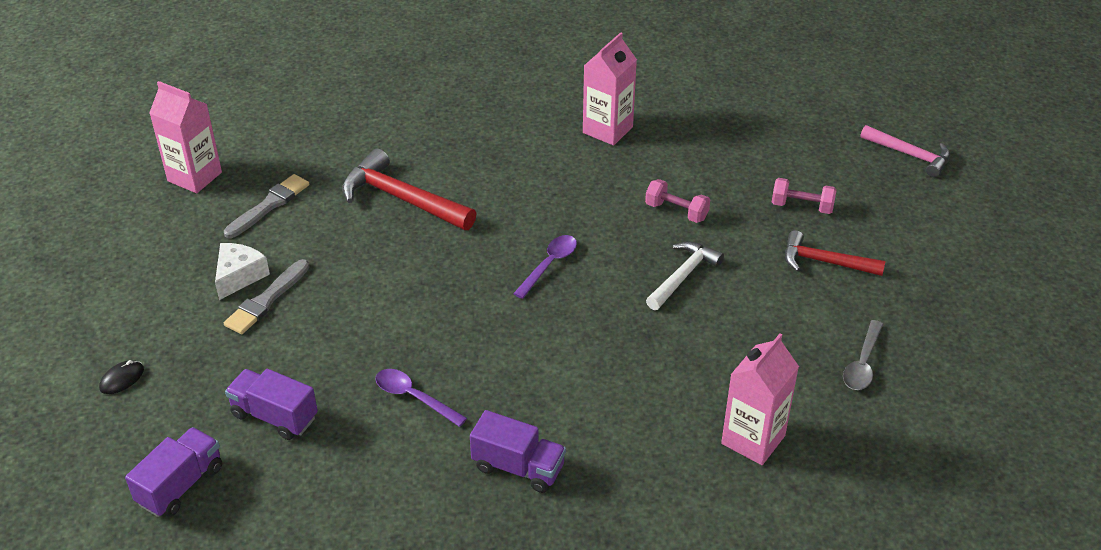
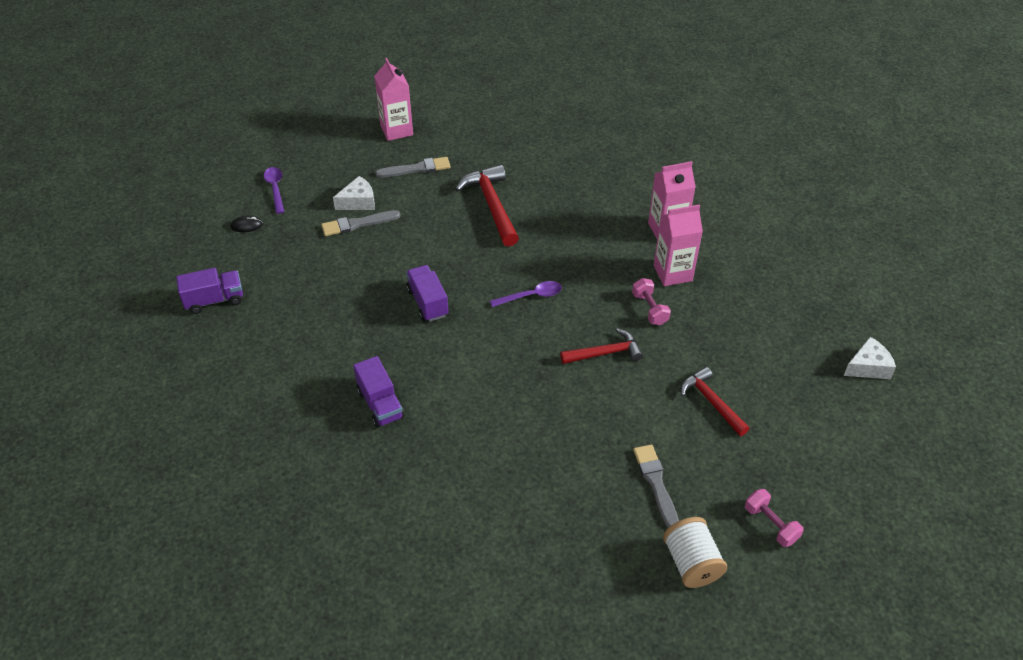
camera: 40 degrees right, 5 degrees up
purple truck [225,369,318,440] -> purple truck moved to [406,265,449,322]
purple spoon [375,369,467,427] -> purple spoon moved to [264,167,284,214]
white hammer [646,241,724,310] -> red hammer [560,329,643,364]
pink carton [721,333,799,465] -> pink carton moved to [654,205,703,286]
pink dumbbell [772,178,837,214] -> pink dumbbell moved to [745,489,804,547]
grey spoon [843,320,883,390] -> grey brush [633,444,679,528]
pink hammer [860,125,950,177] -> white cheese [844,337,896,379]
none -> white spool [663,517,727,588]

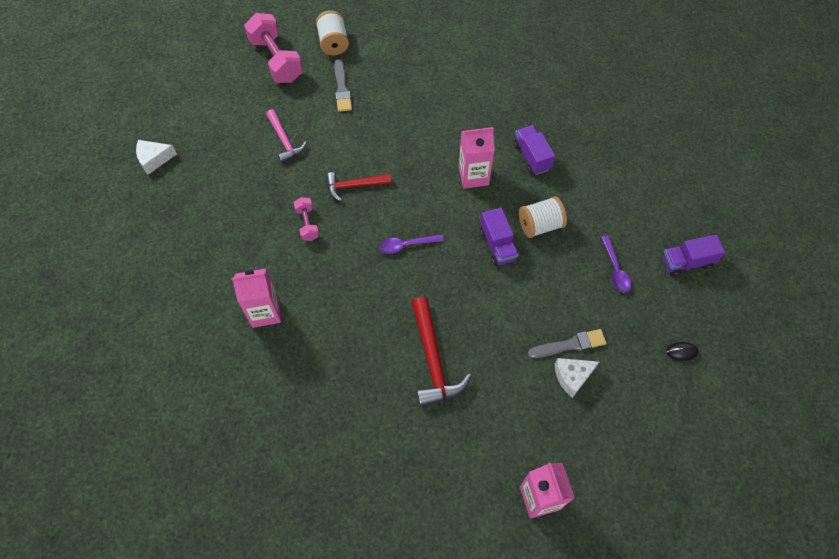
camera: 175 degrees left, 15 degrees up
purple spoon [264,167,284,214] -> purple spoon moved to [601,235,631,293]
grey brush [375,157,451,178] -> none
pink carton [654,205,703,286] -> pink carton moved to [459,127,495,189]
red hammer [681,367,750,436] -> pink hammer [266,109,307,163]
pink dumbbell [745,489,804,547] -> pink dumbbell [244,13,303,83], size x1.94
none -> white spool [519,196,567,238]

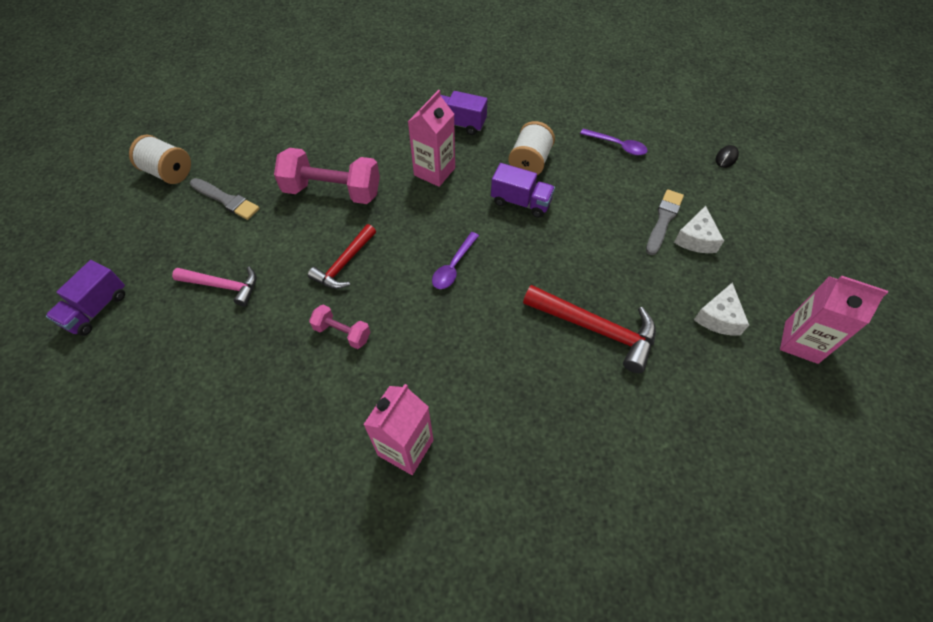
camera: 50 degrees left, 5 degrees down
white cheese [136,140,177,175] -> white cheese moved to [694,282,749,336]
pink dumbbell [244,13,303,83] -> pink dumbbell moved to [274,148,380,204]
purple truck [662,235,725,276] -> purple truck moved to [46,260,125,336]

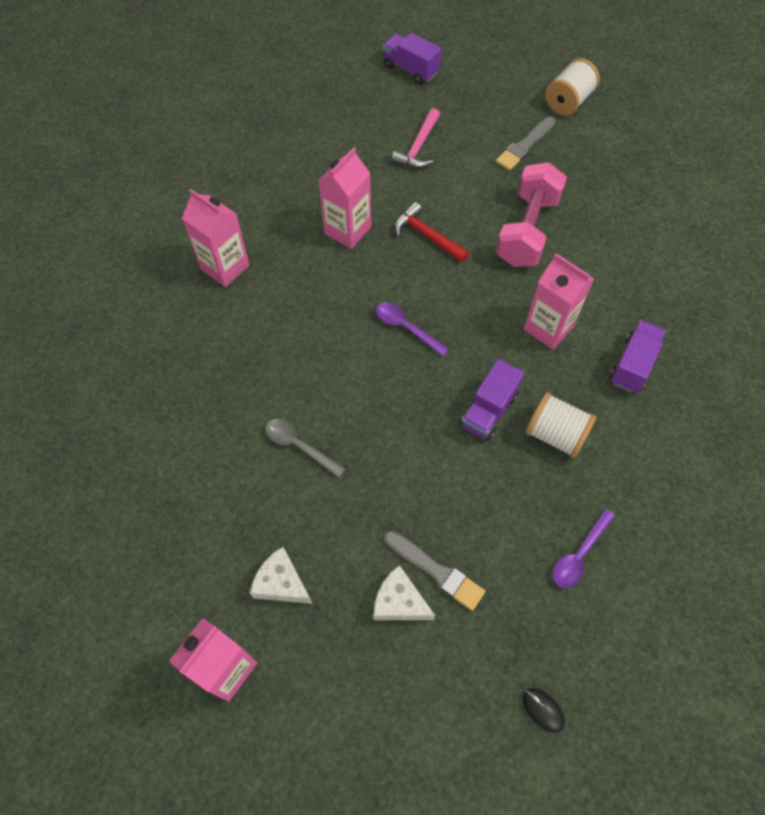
camera: 100 degrees right, 5 degrees up
pink dumbbell [309,305,370,349] -> pink carton [318,147,371,249]
red hammer [523,285,656,373] -> grey spoon [265,419,345,478]

